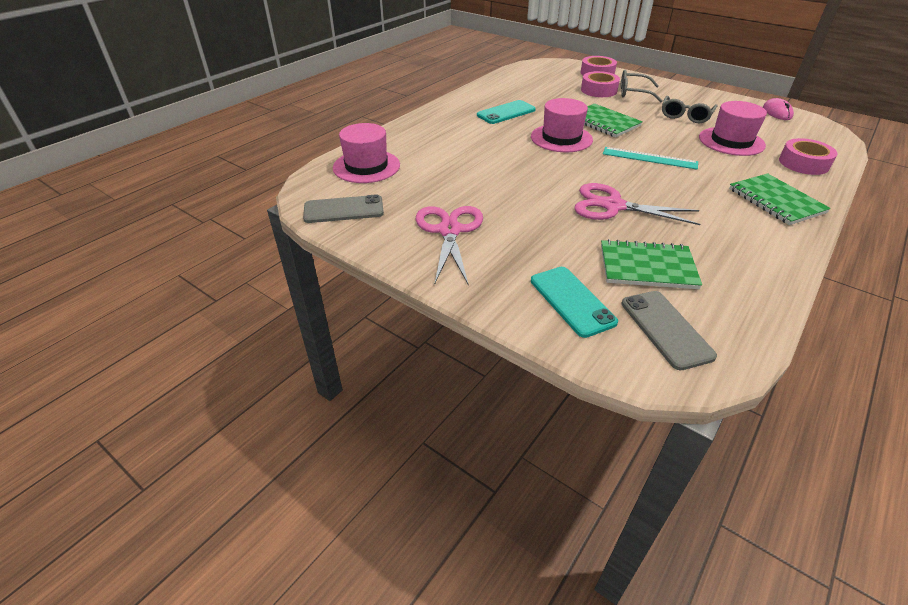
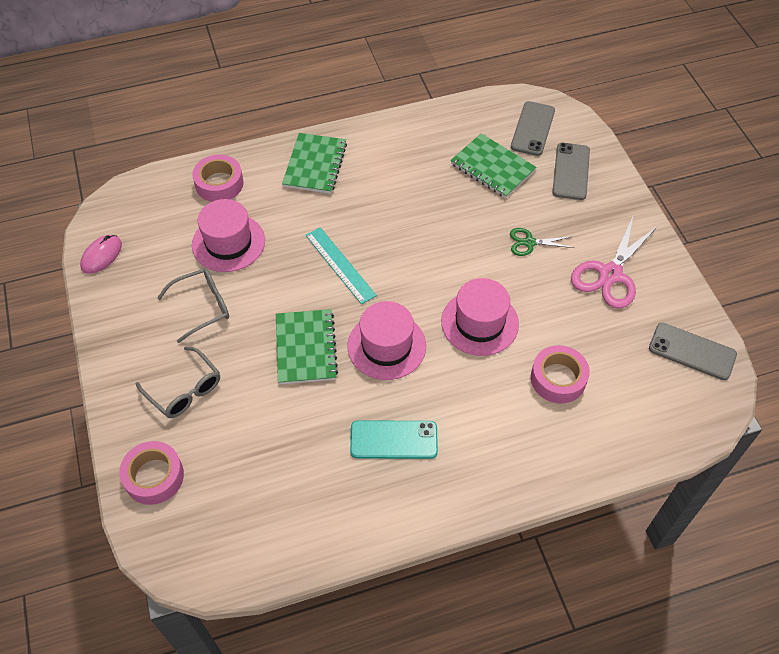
camera: 145 degrees left, 15 degrees up
pink hat [333,123,400,183] -> pink hat moved to [441,278,519,356]
turquoise phone [531,267,618,338] -> grey phone [552,143,590,200]
pink scissors [574,183,701,225] -> none
pink tape [581,71,620,97] -> pink tape moved to [531,345,590,403]
none -> green scissors [510,228,574,256]

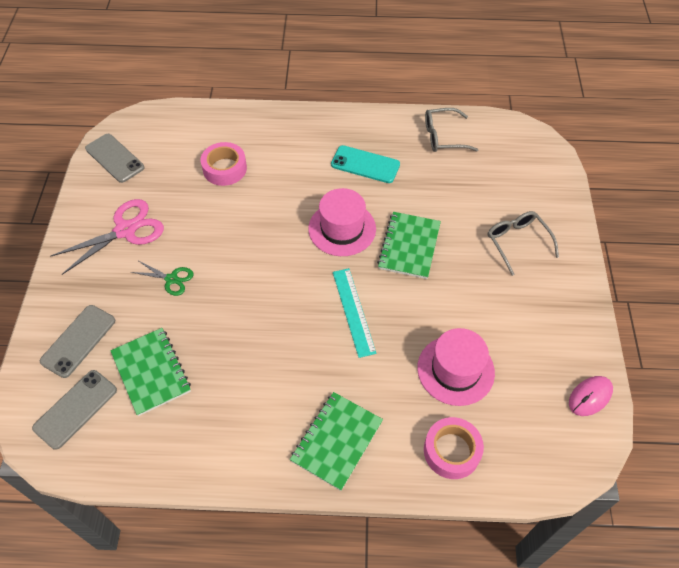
camera: 160 degrees left, 0 degrees up
pink tape [119,441,184,505] -> none
grey glasses [157,268,229,343] -> grey glasses moved to [425,108,478,152]
pink hat [441,278,519,356] -> none

